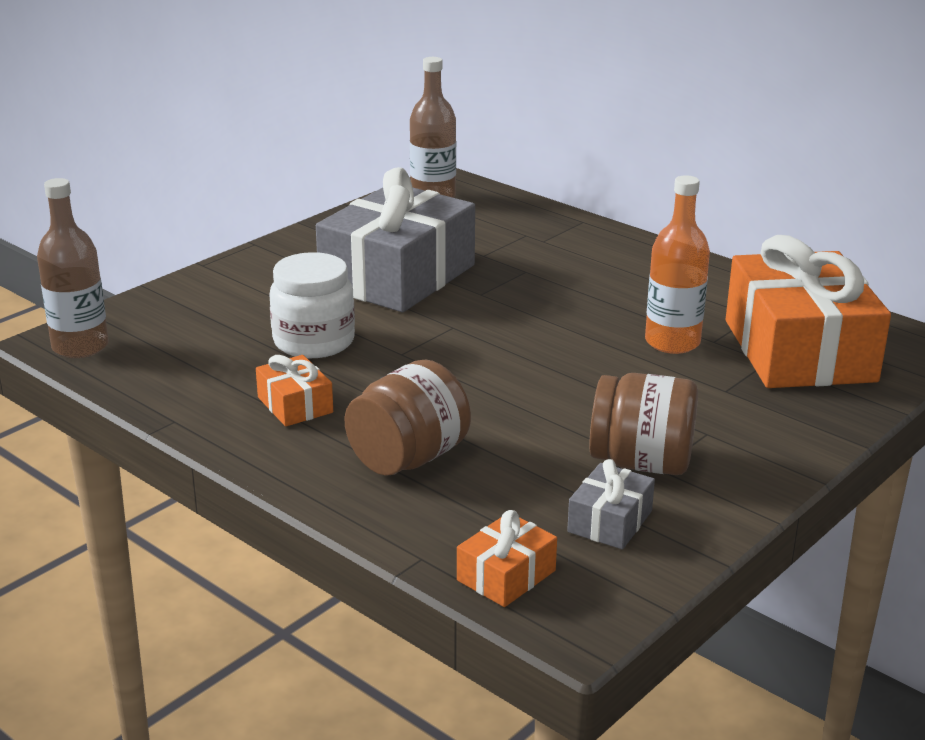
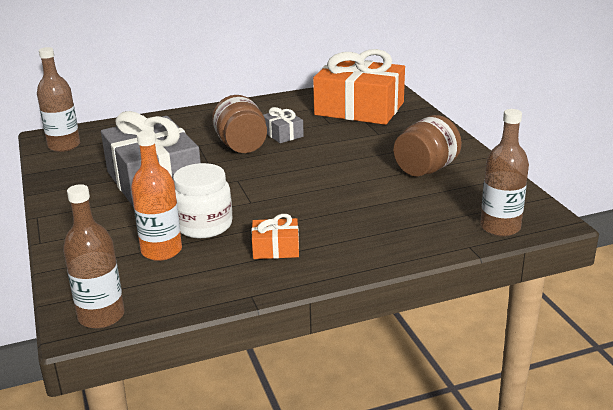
camera: 60 degrees left, 0 degrees up
brown jar [345,359,471,476] -> brown jar moved to [212,95,267,153]
orange gift [457,510,557,607] -> brown bottle [480,109,529,237]
grey gift [567,459,655,549] -> grey gift moved to [263,107,304,143]
orange bottle [645,175,710,354] -> orange bottle moved to [131,130,182,261]

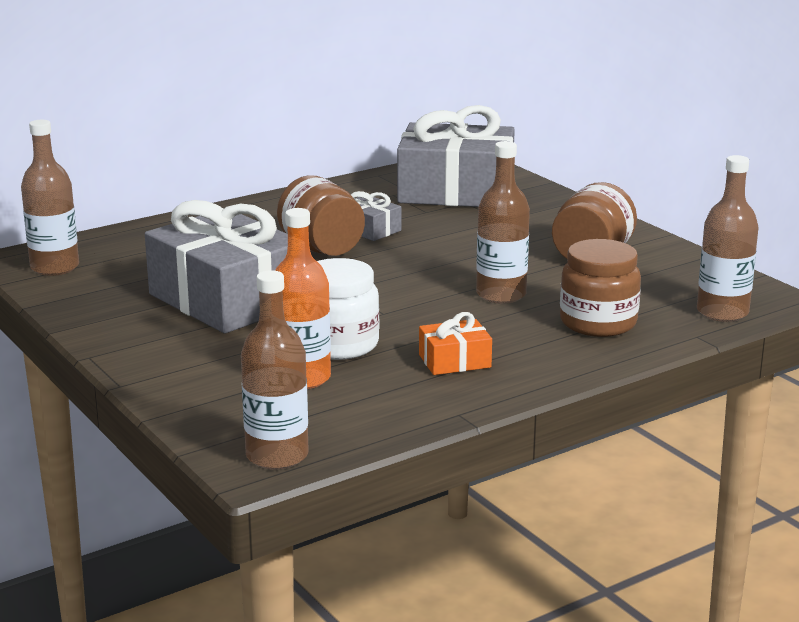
camera: 15 degrees left, 5 degrees down
orange gift [313,49,405,125] -> grey gift [397,105,515,207]
none -> brown bottle [476,141,530,304]
none -> brown jar [560,239,641,337]

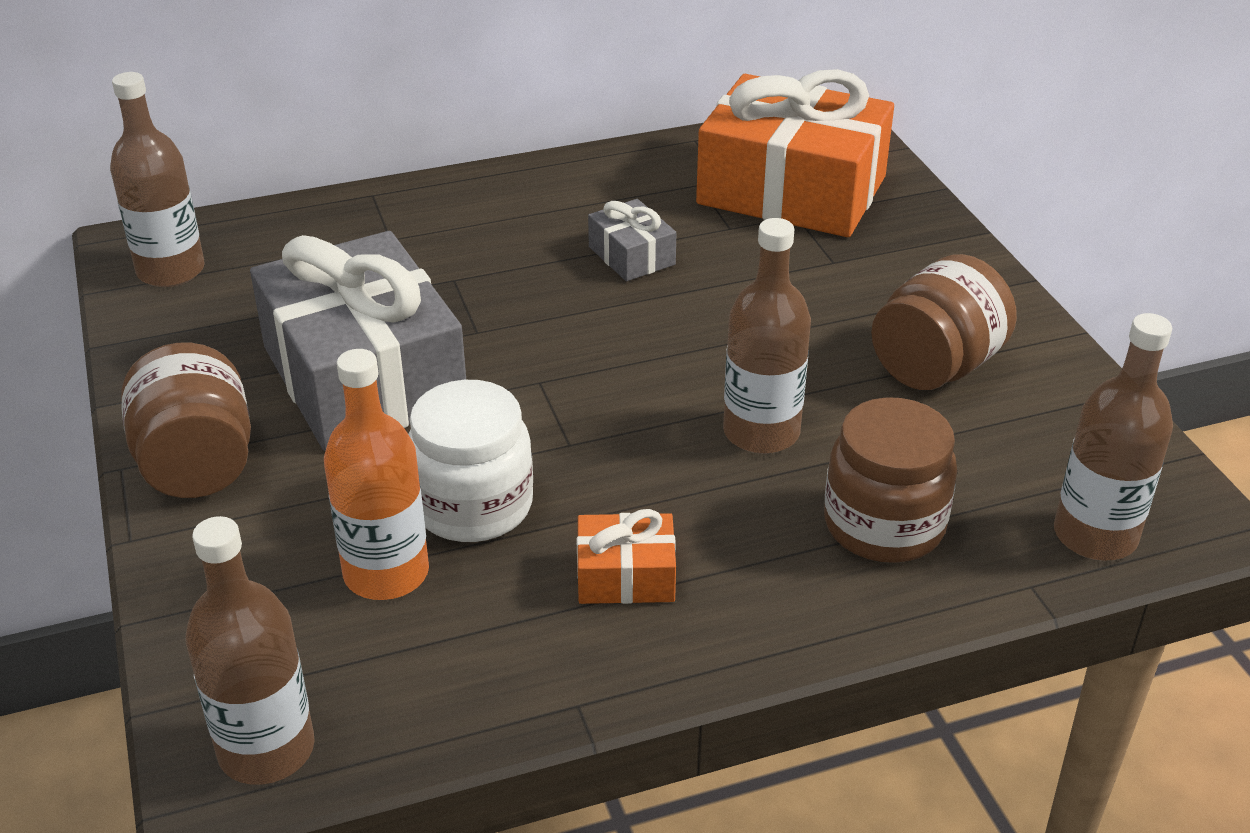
camera: 15 degrees right, 15 degrees up
brown jar [277,175,365,256] -> brown jar moved to [121,343,251,498]
grey gift [397,105,515,207] -> orange gift [696,69,894,237]

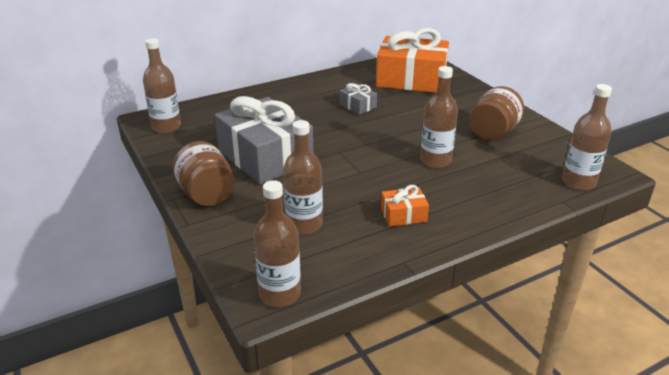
camera: 10 degrees left, 5 degrees down
orange bottle [324,349,429,600] -> brown bottle [283,120,323,235]
white jar [408,380,533,542] -> none
brown jar [824,397,957,563] -> none

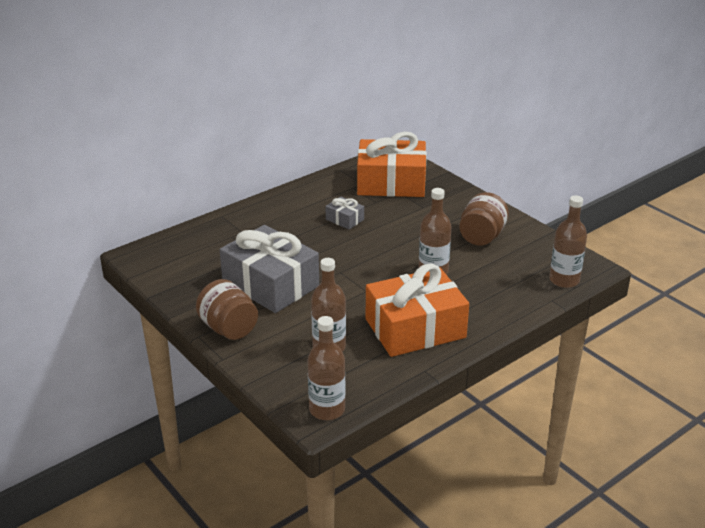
camera: 10 degrees left, 0 degrees up
brown bottle [143,38,181,133] -> none
orange gift [381,185,429,227] -> orange gift [366,263,469,357], size x2.30

